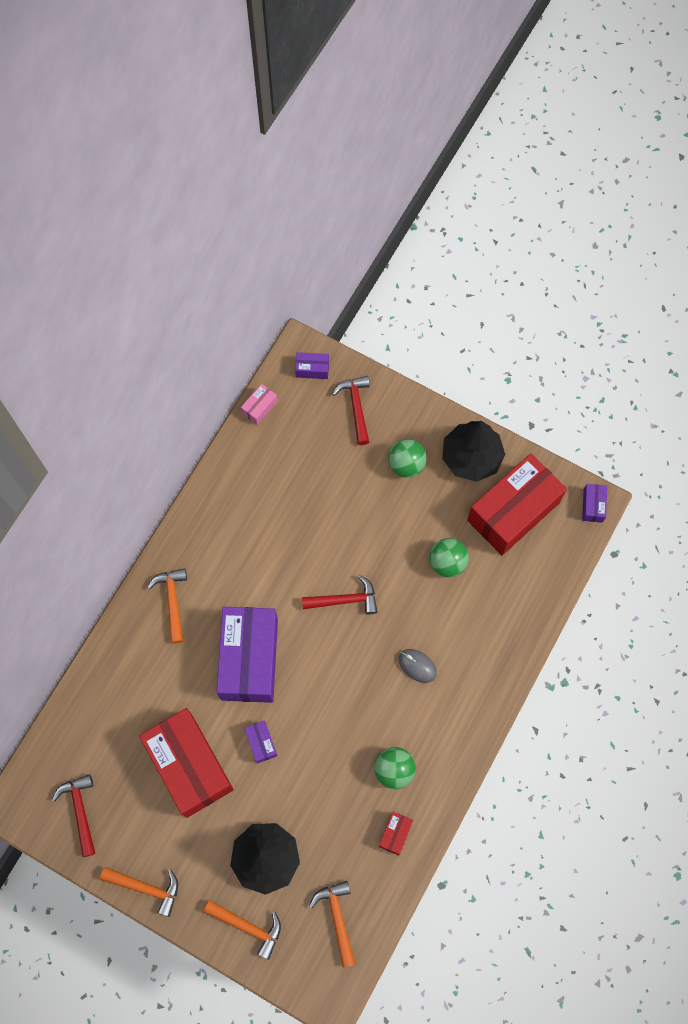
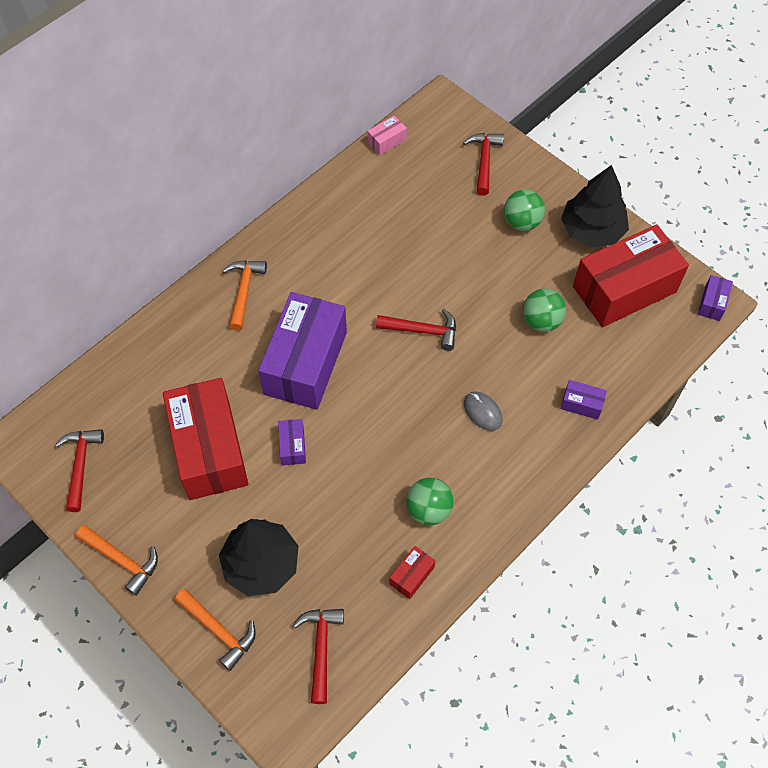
camera: 15 degrees right, 10 degrees down
purple box [295,352,329,379] -> purple box moved to [561,380,607,420]
orange hammer [309,881,356,968] -> red hammer [293,609,344,704]

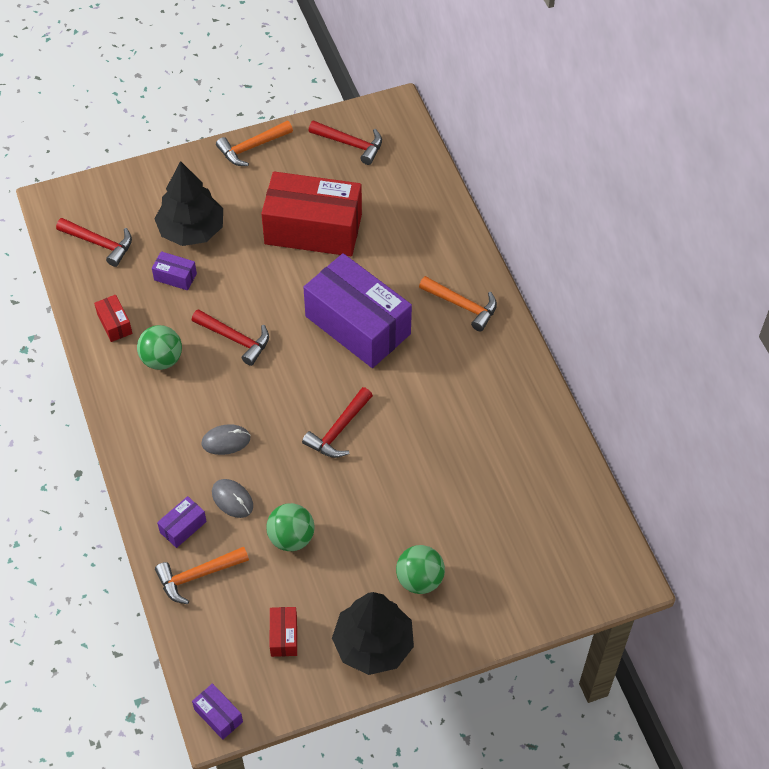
camera: 115 degrees right, 5 degrees down
orange hammer [175,589,256,671] -> orange hammer moved to [155,547,249,604]
purple box [278,419,306,466] -> purple box moved to [152,251,197,291]
pink box [367,115,407,156] -> none
red hammer [463,133,504,196] -> red hammer moved to [192,309,269,366]
red box [573,225,689,327] -> red box [270,607,297,657], size x0.41
none -> grey mouse [212,479,253,518]

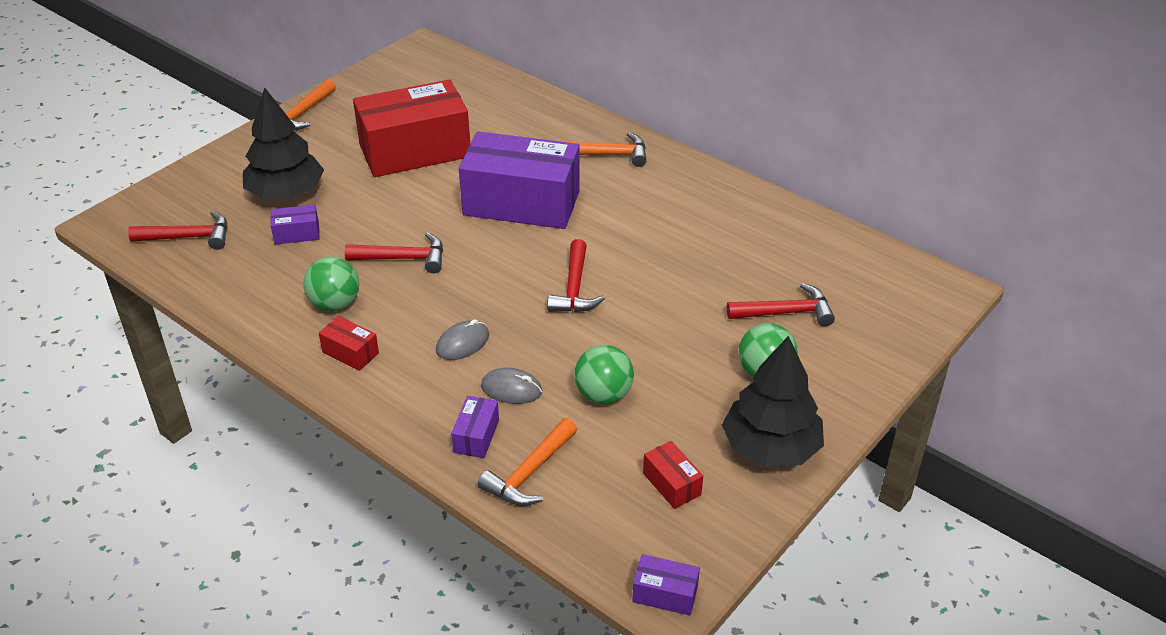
camera: 30 degrees left, 15 degrees down
red box [94,295,132,342] -> red box moved to [319,316,379,371]
red hammer [308,120,382,165] -> red hammer moved to [727,283,835,326]

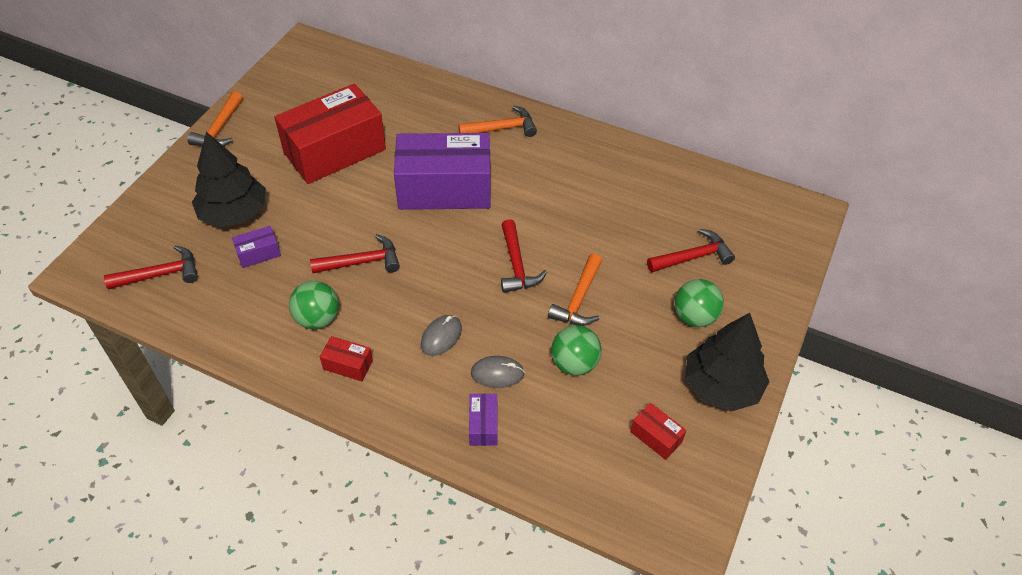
camera: 15 degrees left, 10 degrees up
orange hammer [478,418,577,506] -> orange hammer moved to [548,254,602,326]
purple box [632,554,700,616] -> none

